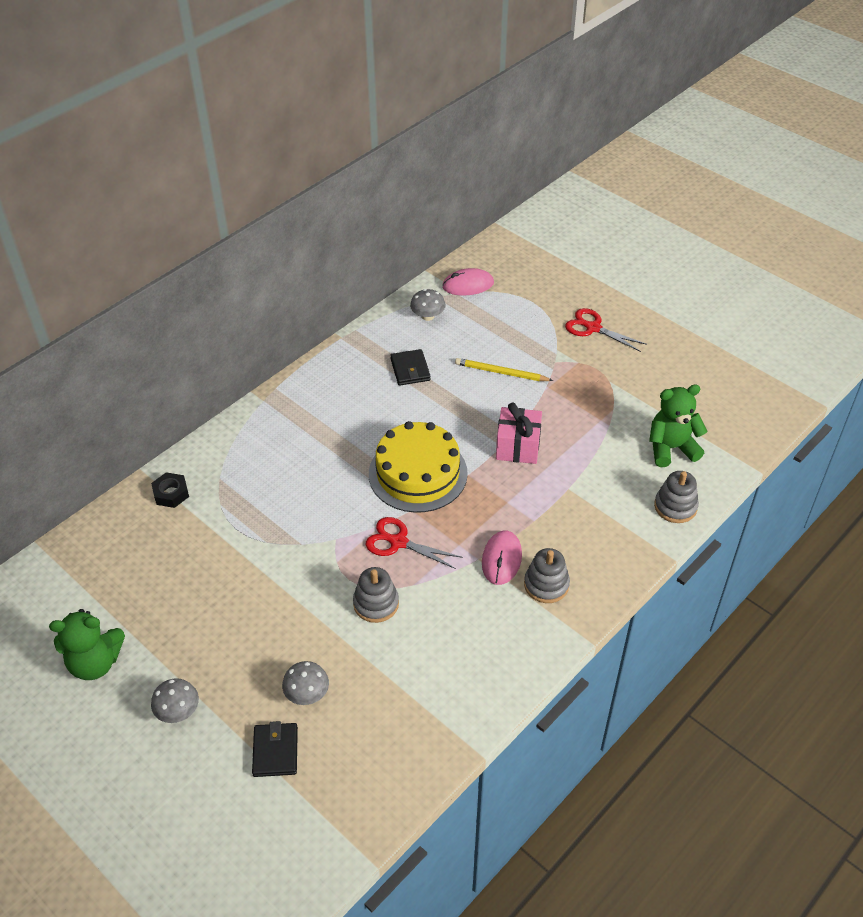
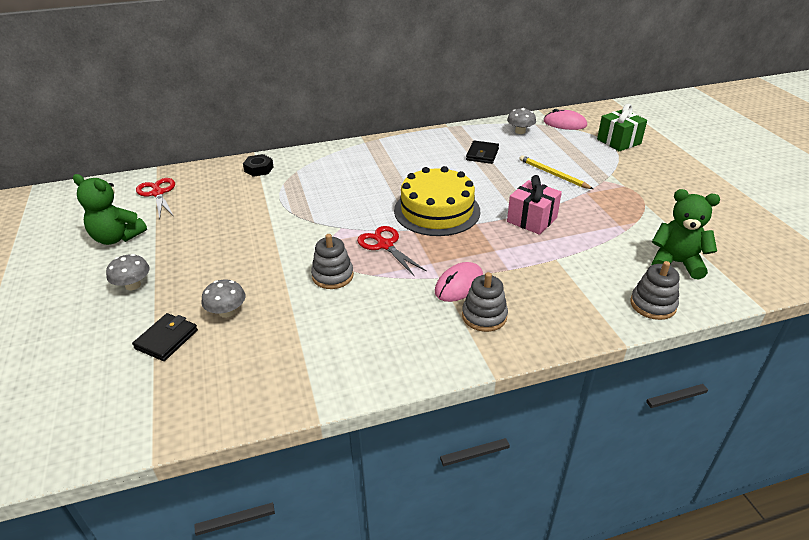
camera: 30 degrees right, 10 degrees down
red scissors [565,308,647,352] -> red scissors moved to [136,178,175,219]
none -> green gift [597,104,647,152]

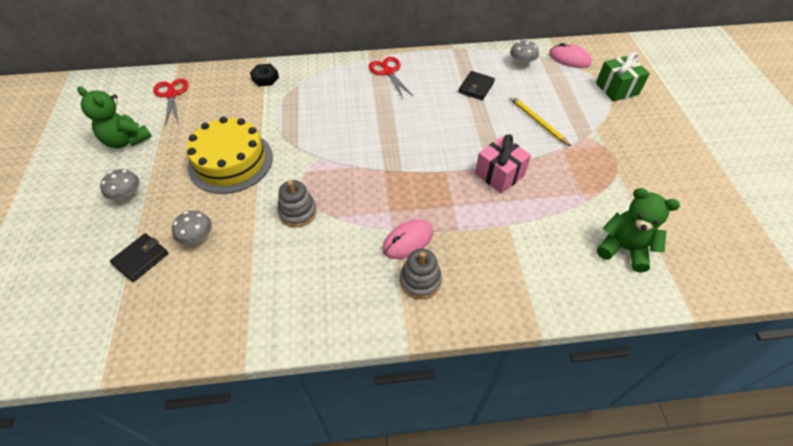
camera: 10 degrees right, 15 degrees up
red scissors [357,226,427,277] -> red scissors moved to [369,57,414,98]
yellow cake [394,166,480,236] -> yellow cake moved to [186,117,273,194]
grey stacking toy [630,261,680,320] -> none

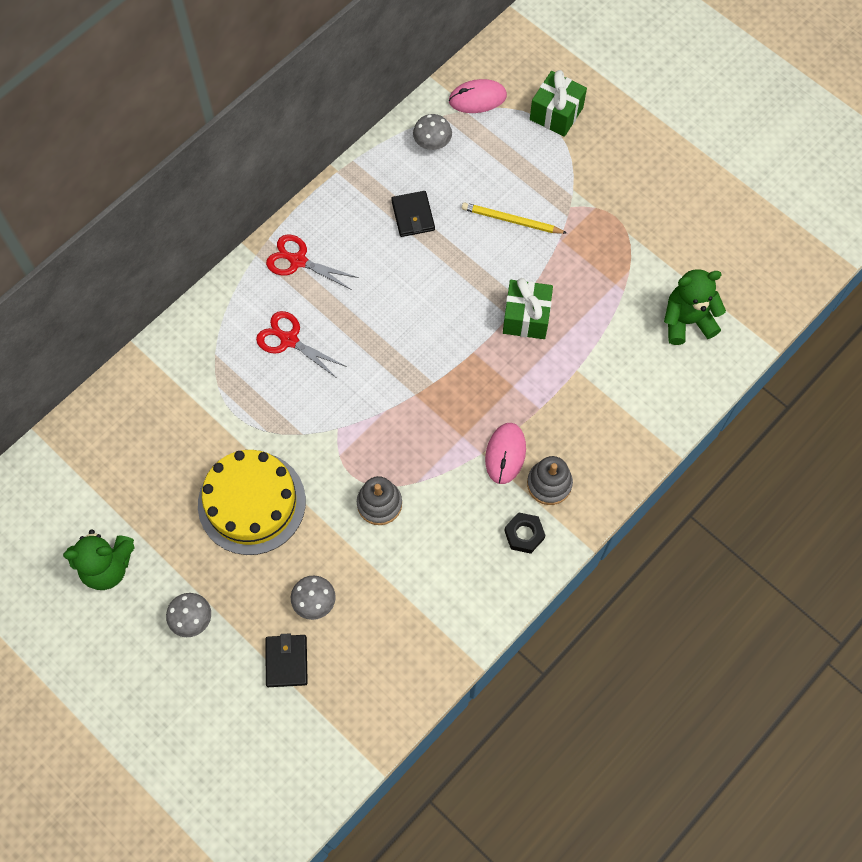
camera: 40 degrees left, 15 degrees up
red scissors [153,79,189,126] -> red scissors moved to [256,311,347,379]
black nut [250,64,279,87] -> black nut moved to [504,512,545,554]
pink gift [475,135,531,194] -> green gift [503,278,553,339]

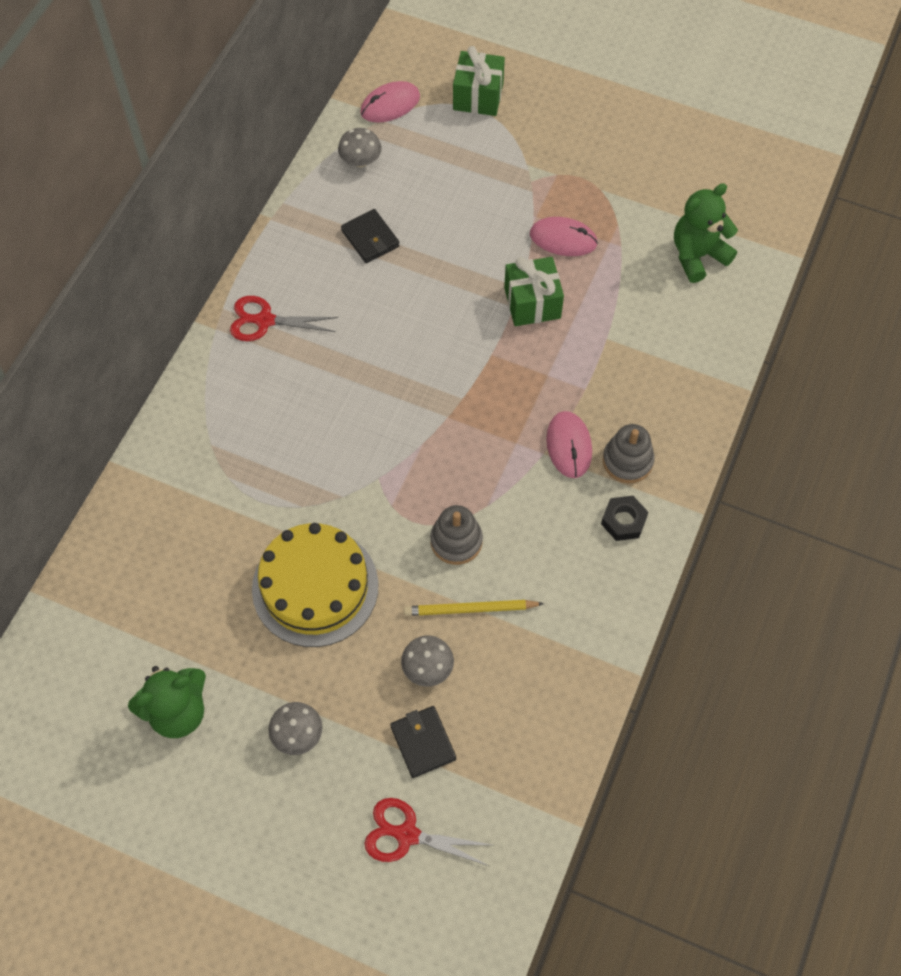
camera: 20 degrees left, 5 degrees down
red scissors [256,311,347,379] -> red scissors moved to [364,798,492,866]
yellow pencil [462,202,567,234] -> yellow pencil moved to [404,600,544,616]
none -> pink mouse [530,217,598,256]

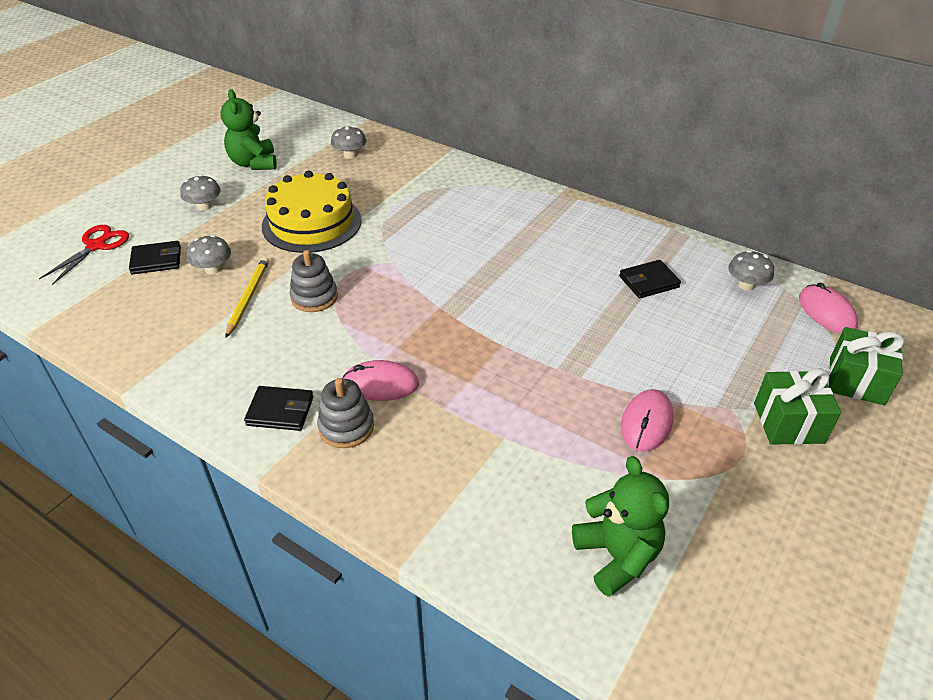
camera: 100 degrees right, 20 degrees down
red scissors [230,296,338,341] -> none
green gift [504,257,564,326] -> green gift moved to [754,368,841,445]
black nut [601,496,648,541] -> black wallet [244,386,314,431]
none -> grey mushroom [331,126,366,159]

